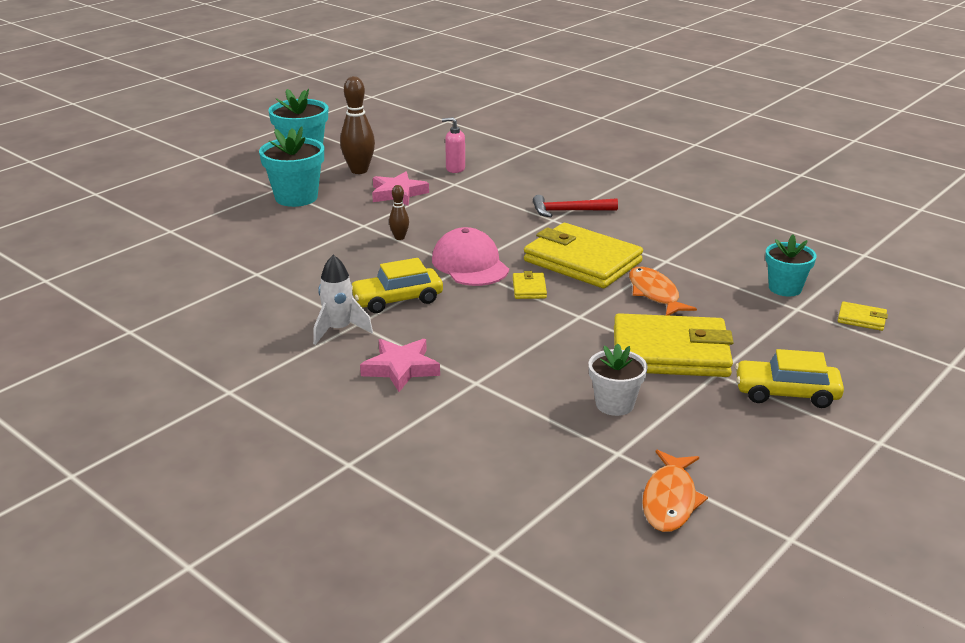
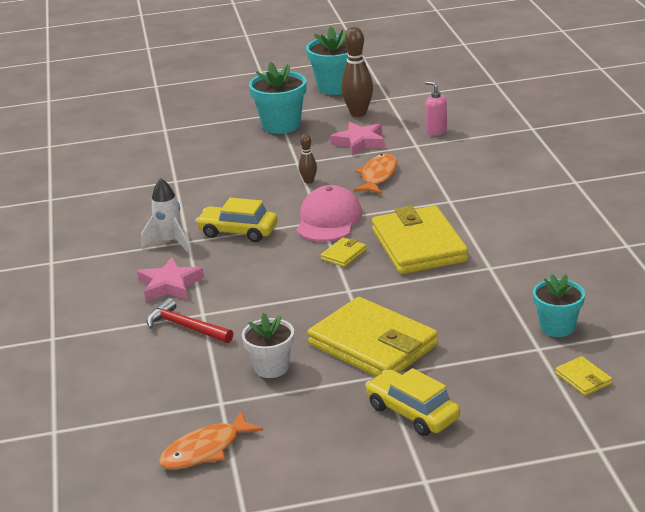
camera: 40 degrees right, 0 degrees up
red hammer [533,195,618,217] -> red hammer moved to [147,298,233,343]
orange fish [629,267,697,316] -> orange fish moved to [353,154,397,194]

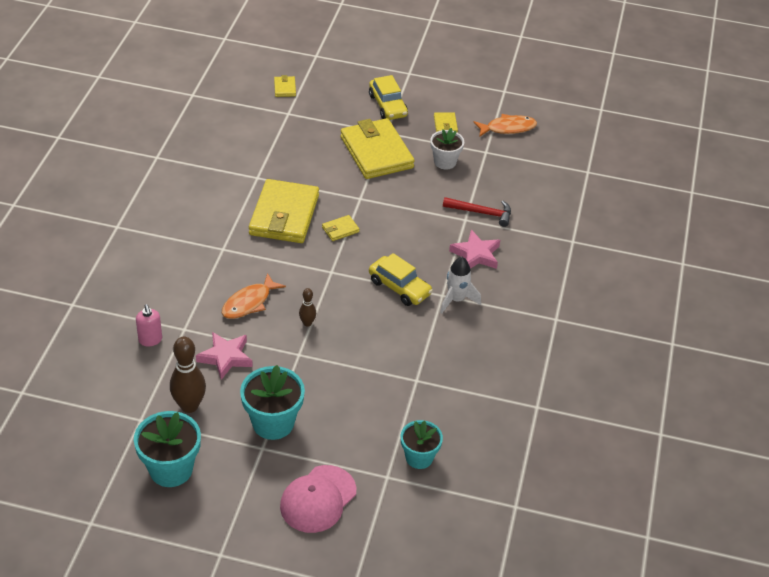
camera: 160 degrees left, 15 degrees up
red hammer [147,298,233,343] -> red hammer turned 45 degrees counterclockwise [443,197,511,227]
pink cap [296,185,362,241] -> pink cap moved to [280,465,356,533]
turquoise flower pot [533,274,585,337] -> turquoise flower pot moved to [401,420,443,469]
none -> yellow wallet [434,112,458,133]

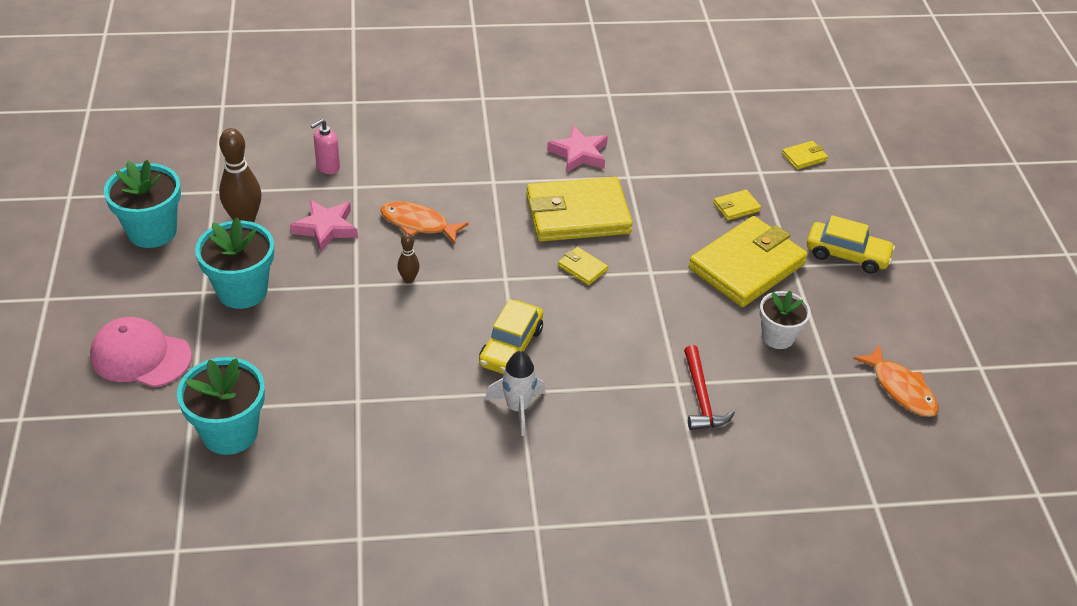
camera: 70 degrees right, 0 degrees up
yellow car [369,75,408,120] -> yellow car turned 120 degrees counterclockwise [807,215,895,274]
turquoise flower pot [401,420,443,469] -> turquoise flower pot [177,357,265,455], size x1.53
yellow wallet [434,112,458,133] -> yellow wallet moved to [713,189,761,220]
pink star [449,230,500,269] -> pink star moved to [547,125,608,172]

